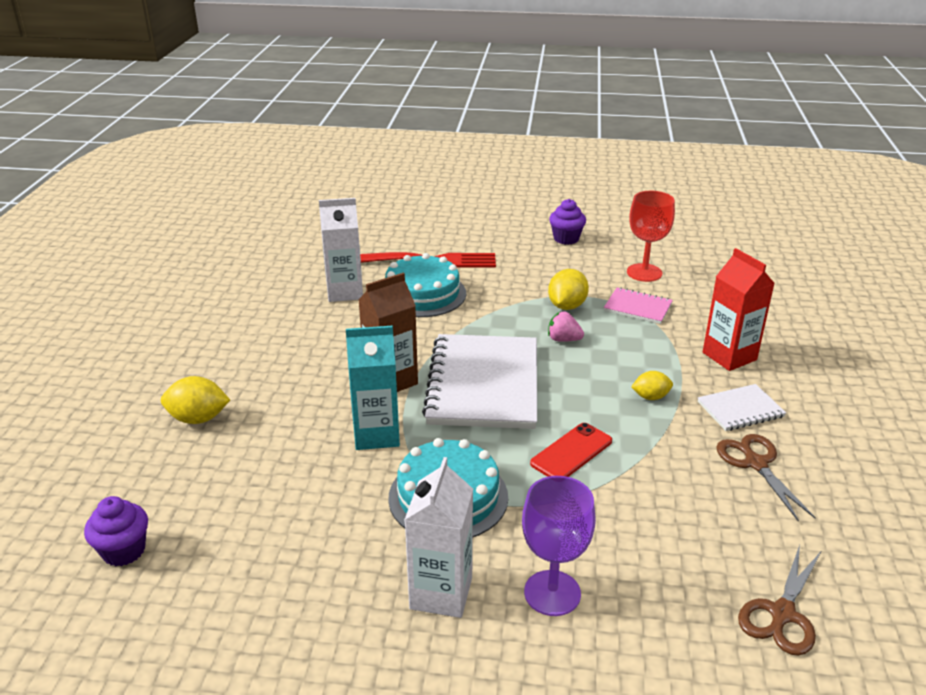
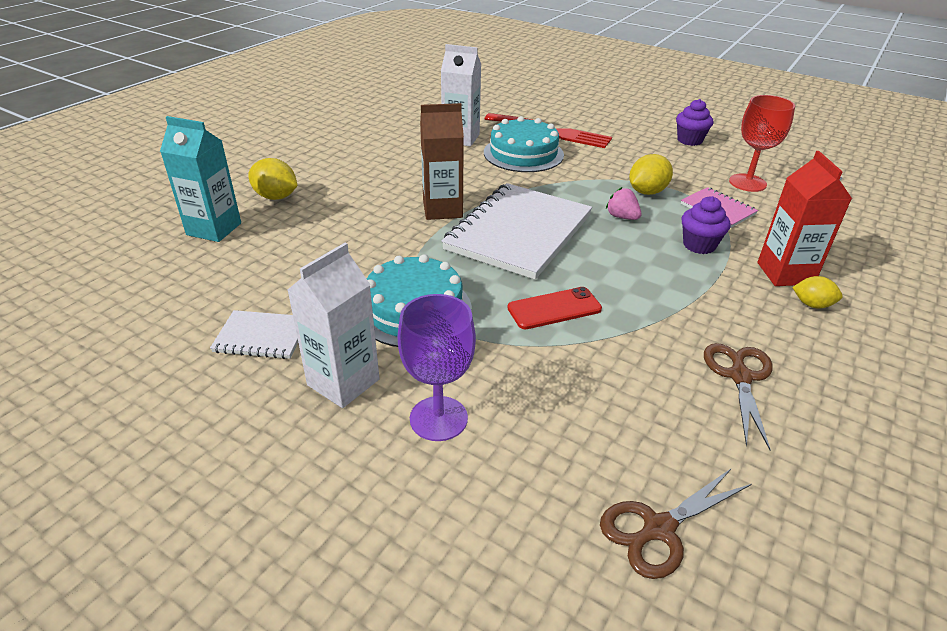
camera: 25 degrees right, 5 degrees up
purple cupcake [84,496,148,566] -> purple cupcake moved to [682,196,731,254]
turquoise carton [346,326,400,450] -> turquoise carton moved to [160,116,241,242]
yellow lemon [631,371,673,400] -> yellow lemon moved to [792,276,843,308]
white notebook [698,384,786,431] -> white notebook moved to [210,310,298,359]

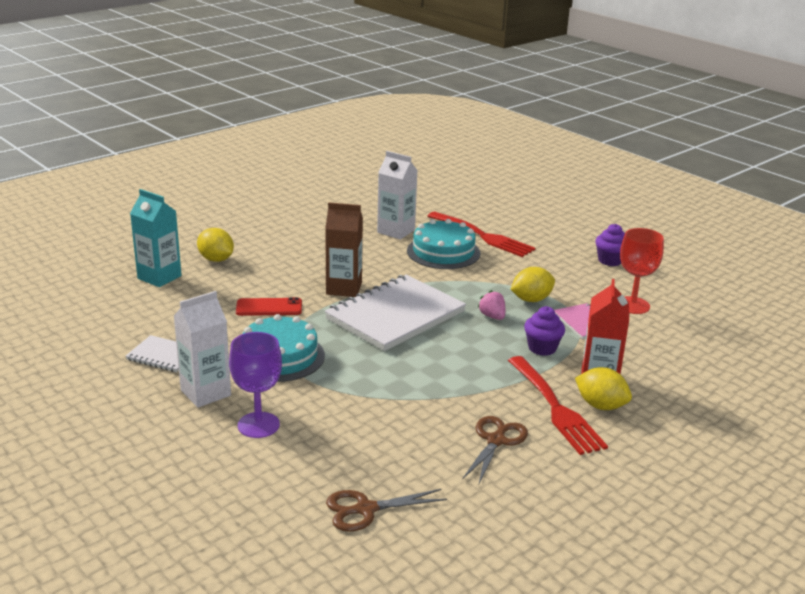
camera: 15 degrees right, 10 degrees down
red phone [507,287,602,329] -> red phone moved to [236,297,302,316]
yellow lemon [792,276,843,308] -> yellow lemon [575,367,632,410], size x1.56
none -> red fork [508,356,608,455]

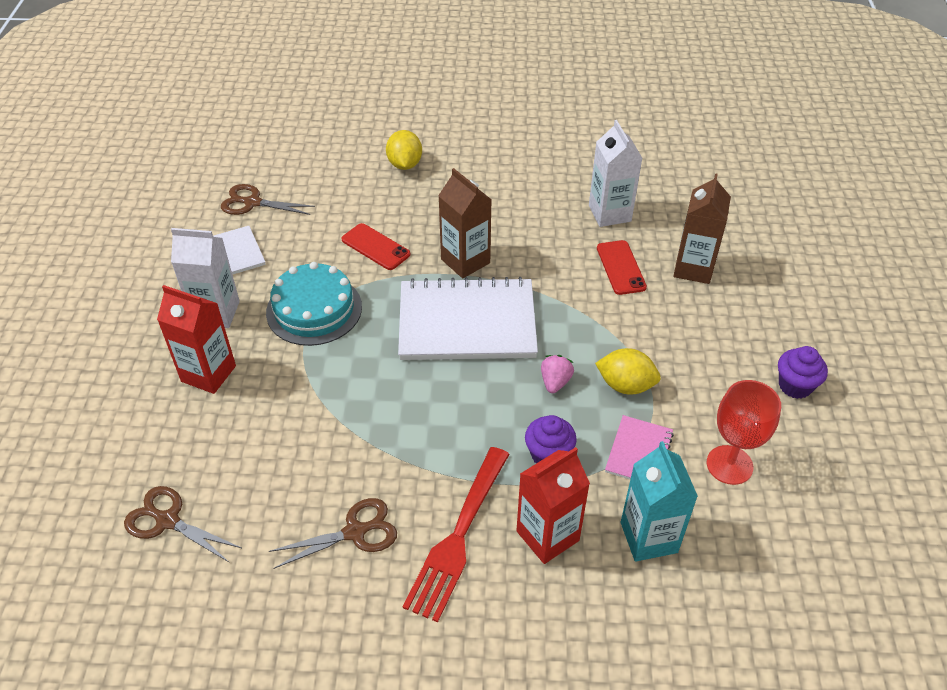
camera: 45 degrees right, 20 degrees up
turquoise carton [130,189,182,287] -> turquoise carton moved to [621,441,698,562]
purple goblet [229,332,282,438] -> red carton [157,285,236,394]
turquoise cake [407,219,480,269] -> red phone [597,240,647,295]
red fork [427,212,536,257] -> brown carton [674,173,731,284]
yellow lemon [575,367,632,410] -> none
none -> brown scissors [221,184,315,215]

